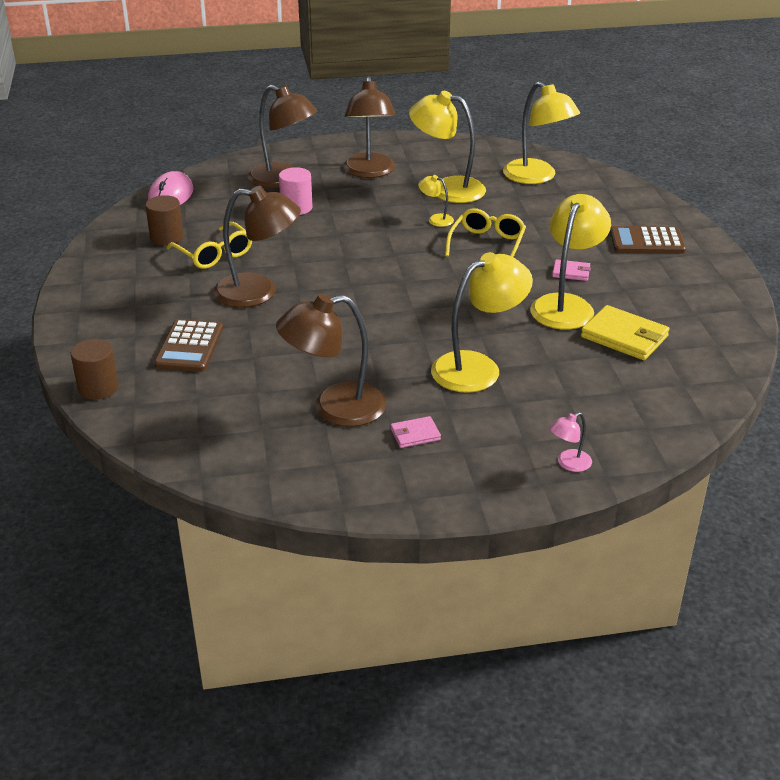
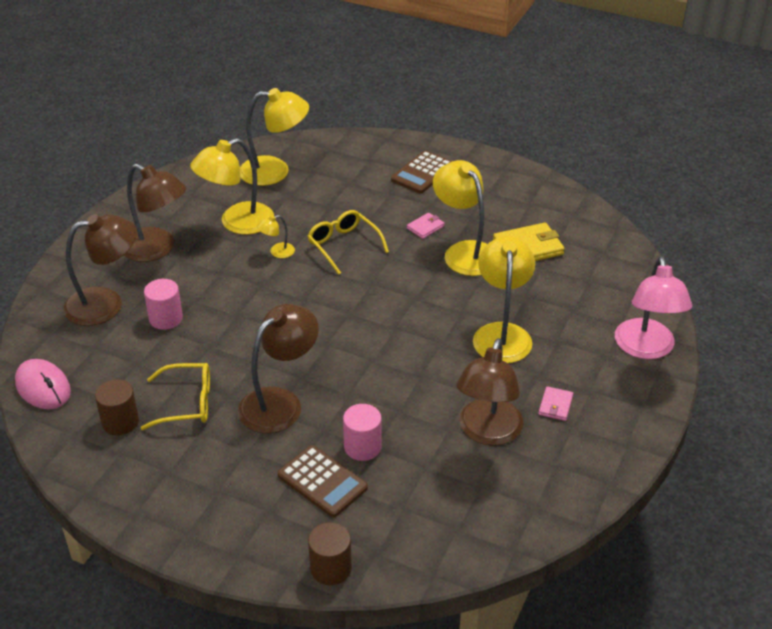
camera: 55 degrees left, 5 degrees up
pink lamp [549,412,592,472] -> pink lamp [615,256,692,359], size x2.21
none -> pink cylinder [343,404,382,461]

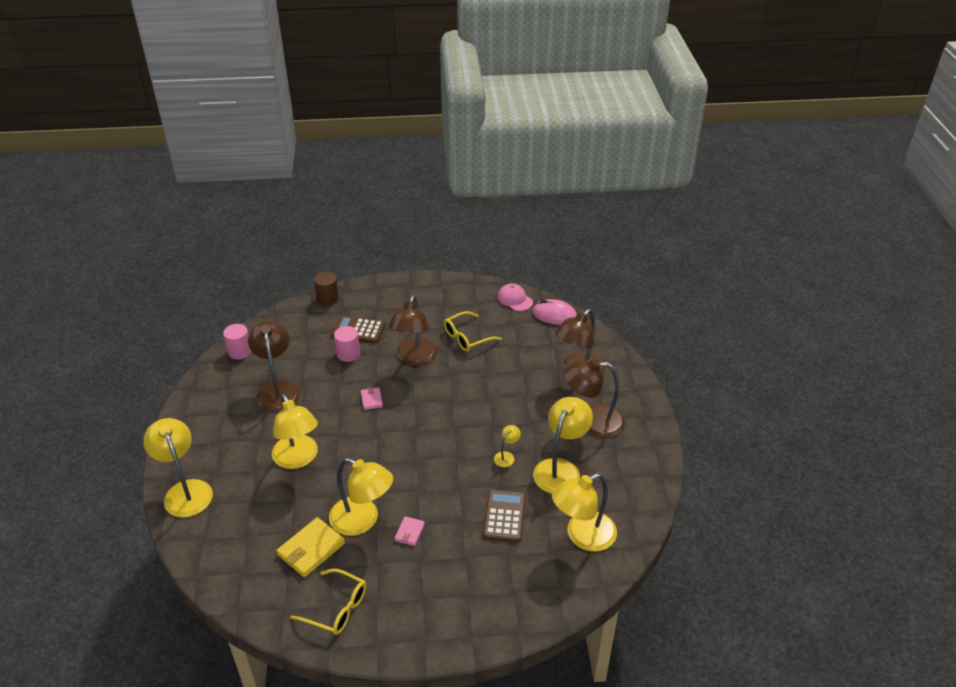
camera: 150 degrees right, 0 degrees up
brown cylinder [95,379,139,435] -> none
pink cylinder [144,279,183,330] -> pink cylinder moved to [223,324,251,360]
yellow glasses [307,210,389,275] -> yellow glasses moved to [290,569,366,635]
brown calculator [391,151,452,194] -> brown calculator moved to [483,490,525,542]
pink wallet [538,386,573,421] -> pink wallet moved to [361,387,383,410]
pink lamp [615,256,692,359] -> yellow lamp [143,418,213,517]
none -> pink cap [498,284,533,311]

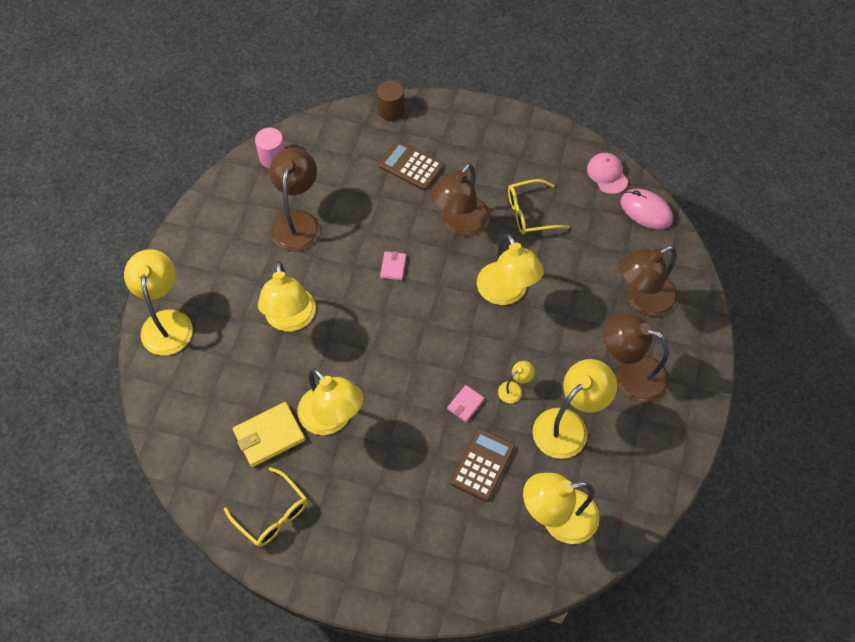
camera: 20 degrees right, 20 degrees up
pink cylinder [334,326,360,362] -> none
pink wallet [394,516,425,546] -> pink wallet moved to [447,385,484,422]
none -> yellow lamp [477,234,544,305]

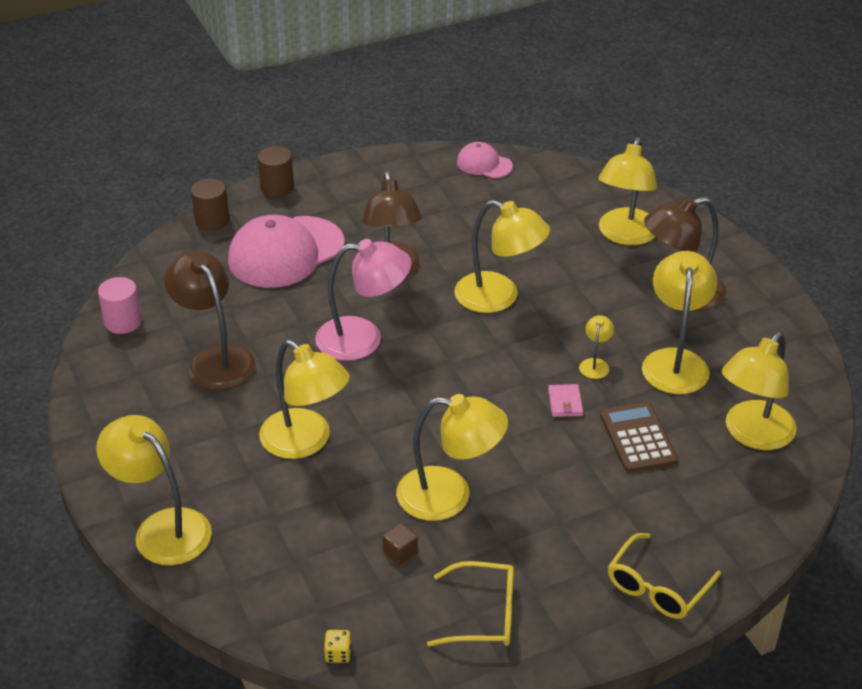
camera: 40 degrees left, 20 degrees down
yellow wallet [233,402,305,467] -> brown cube [382,523,418,565]
brown calculator [379,141,444,190] -> pink cap [228,215,345,288]
pink wallet [380,251,406,281] -> pink lamp [315,239,411,361]
yellow glasses [508,179,570,234] -> yellow glasses moved to [608,533,721,619]
brown lamp [619,246,678,317] -> yellow lamp [598,137,657,245]
pink mouse [621,189,673,229] -> none
none -> brown cylinder [258,146,294,197]
none -> yellow dice [324,630,352,663]

